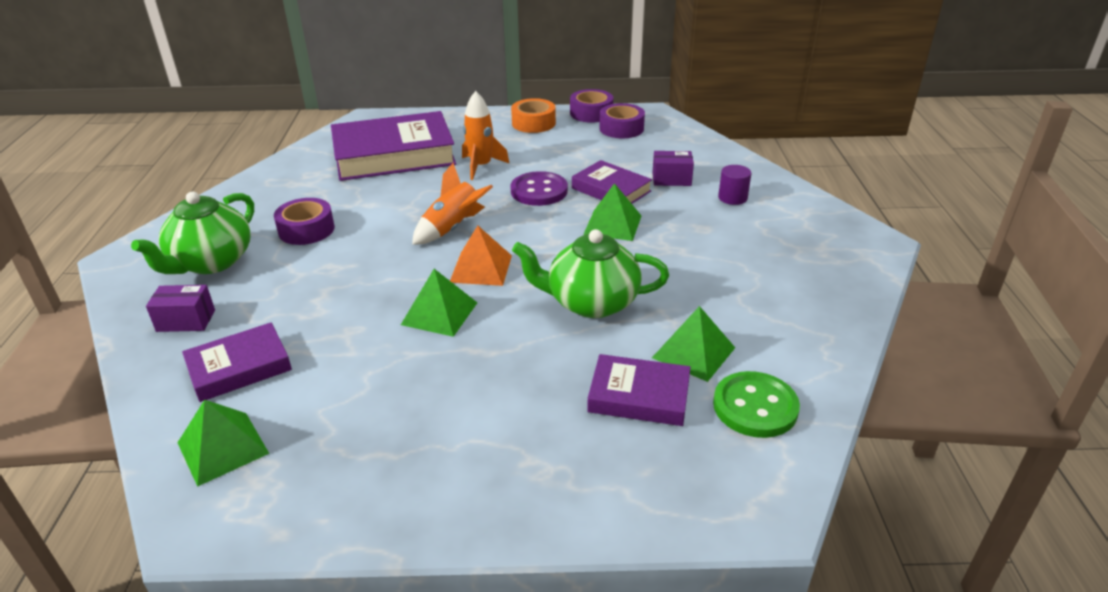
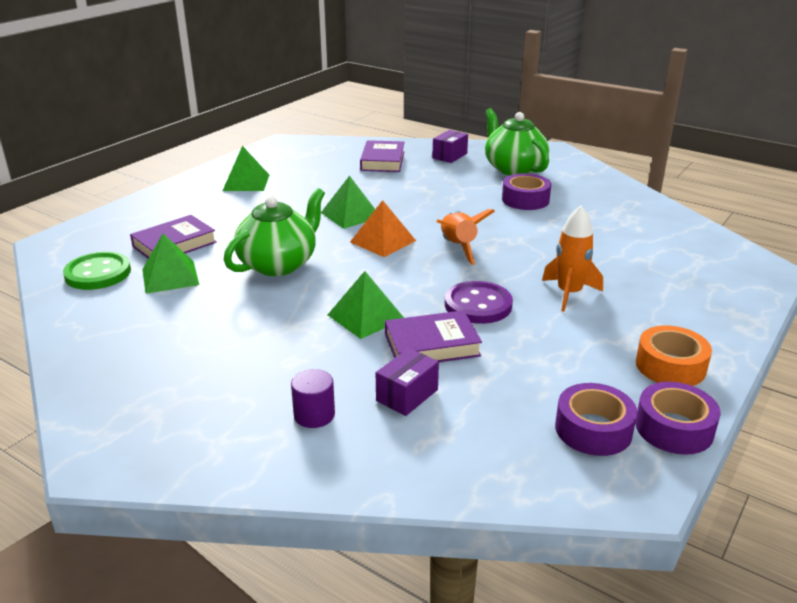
camera: 125 degrees right, 5 degrees down
green pyramid [178,400,269,487] -> green pyramid moved to [223,146,269,191]
purple book [331,111,456,181] -> none

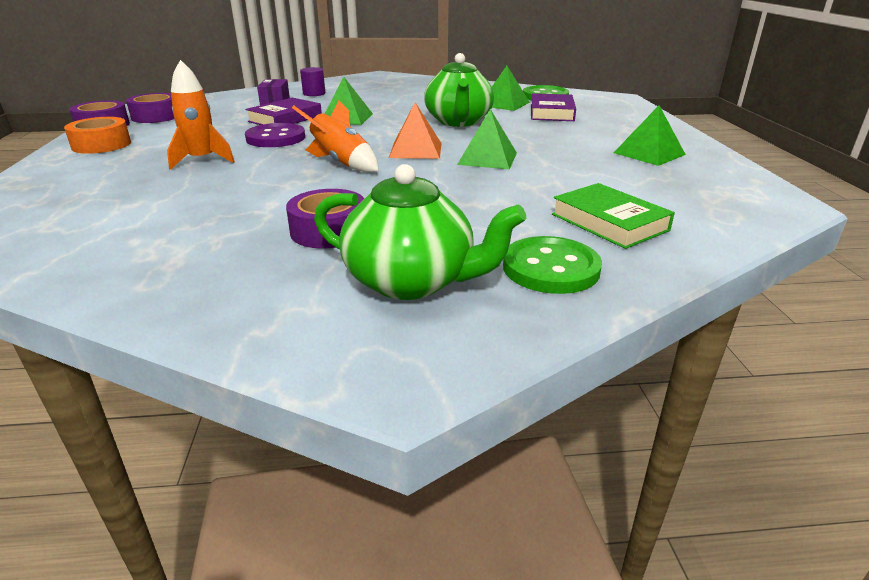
camera: 140 degrees right, 0 degrees up
purple book [360,140,404,172] -> green book [552,183,675,249]
purple box [432,130,468,163] -> green button [503,236,602,294]

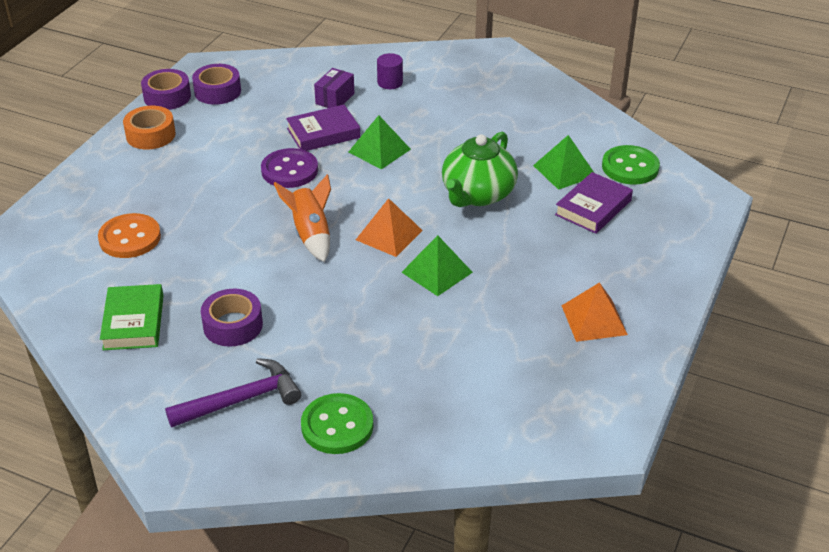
camera: 30 degrees right, 10 degrees up
orange rocket [167,60,235,170] -> none
green teapot [314,164,526,300] -> purple hammer [165,358,301,427]
green book [552,183,675,249] -> green book moved to [100,284,164,350]
green pyramid [614,105,686,166] -> orange pyramid [562,282,628,342]
none -> orange button [98,213,161,258]

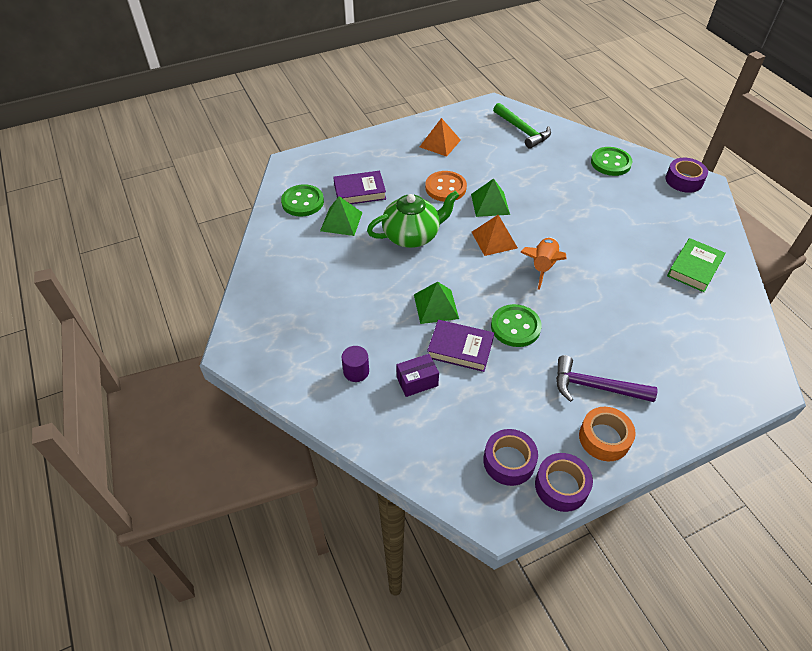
camera: 140 degrees left, 10 degrees up
orange button [98,213,161,258] -> orange button moved to [425,171,467,202]
purple hammer [165,358,301,427] -> purple hammer moved to [556,355,657,402]
purple tape [201,289,263,347] -> purple tape moved to [666,158,708,193]
purple button [261,148,318,188] -> green button [491,304,542,347]
none -> green hammer [493,103,551,149]

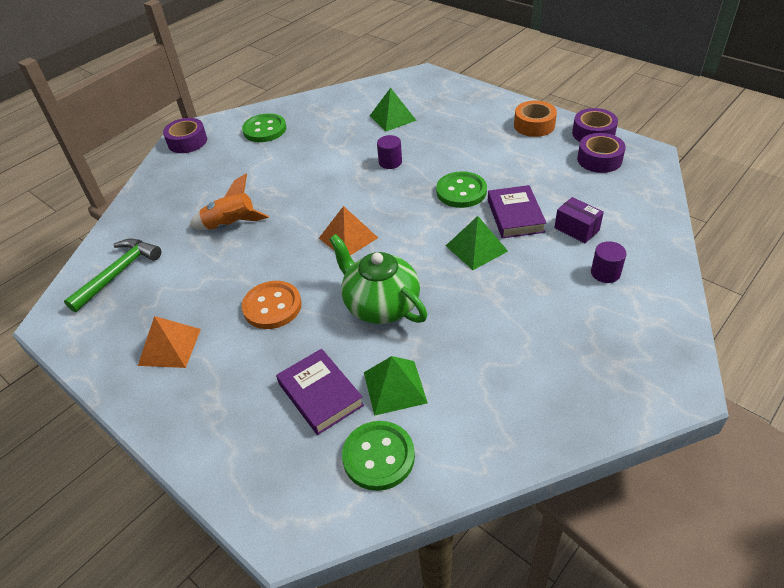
camera: 110 degrees left, 5 degrees down
green pyramid [471,179,510,217] -> green pyramid moved to [370,88,417,131]
orange rocket [520,237,566,290] -> orange rocket moved to [189,174,269,230]
purple hammer [556,355,657,402] -> none
green button [591,147,632,176] -> green button moved to [242,113,287,142]
green book [667,238,726,292] -> none
none -> purple cylinder [377,135,402,169]

